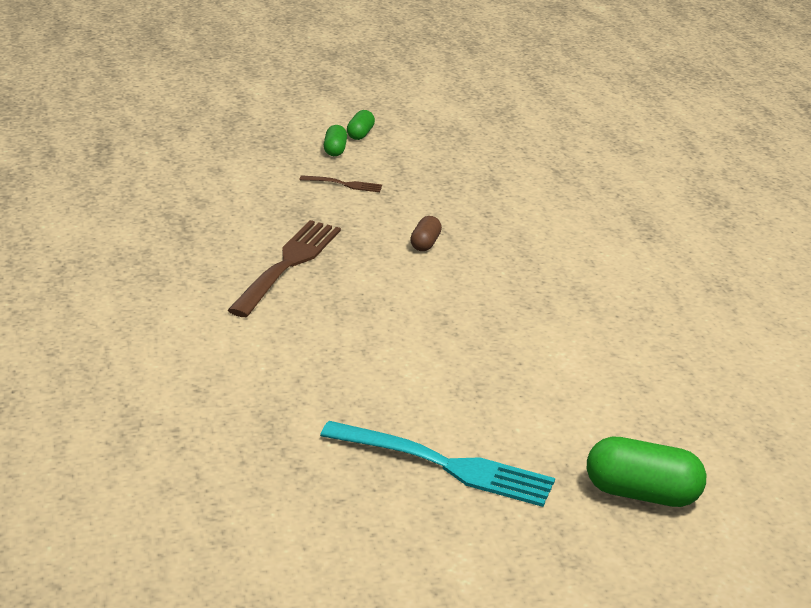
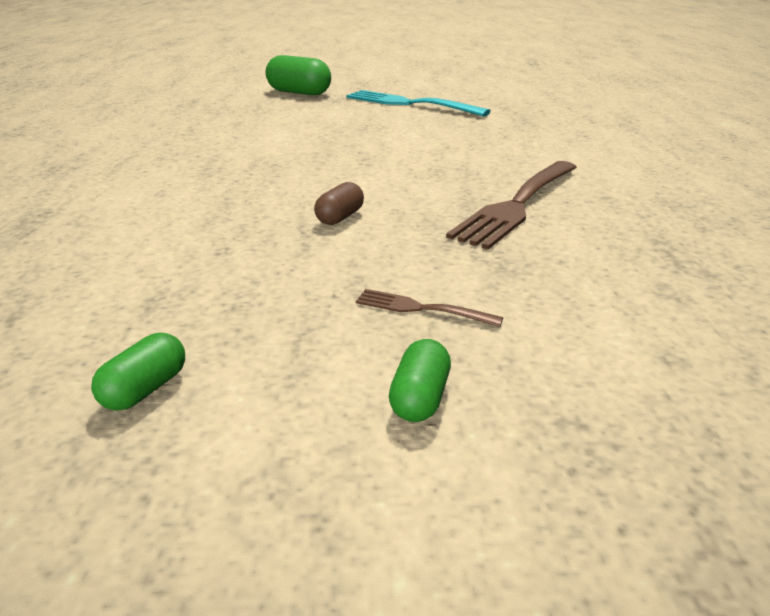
camera: 165 degrees left, 0 degrees up
green capsule [347,110,375,140] -> green capsule moved to [91,333,185,411]

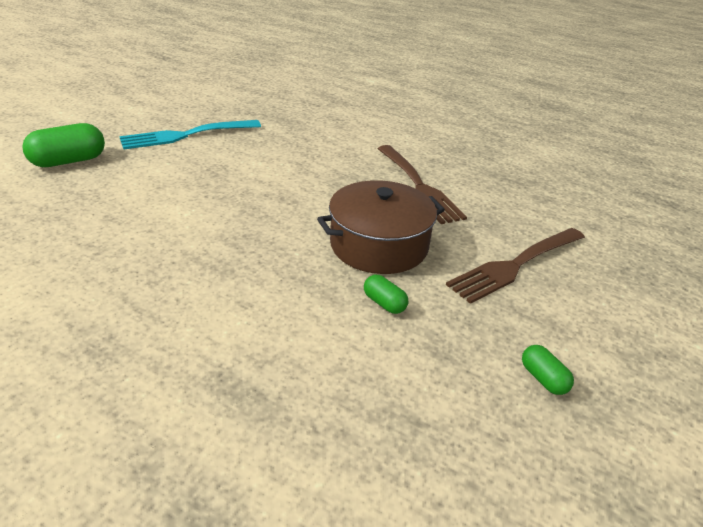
camera: 60 degrees left, 5 degrees up
brown capsule [314,182,364,225] -> brown pot [317,180,445,274]
brown fork [356,289,503,327] -> brown fork [446,228,585,304], size x2.17
green capsule [389,339,451,422] -> green capsule moved to [364,275,408,314]

